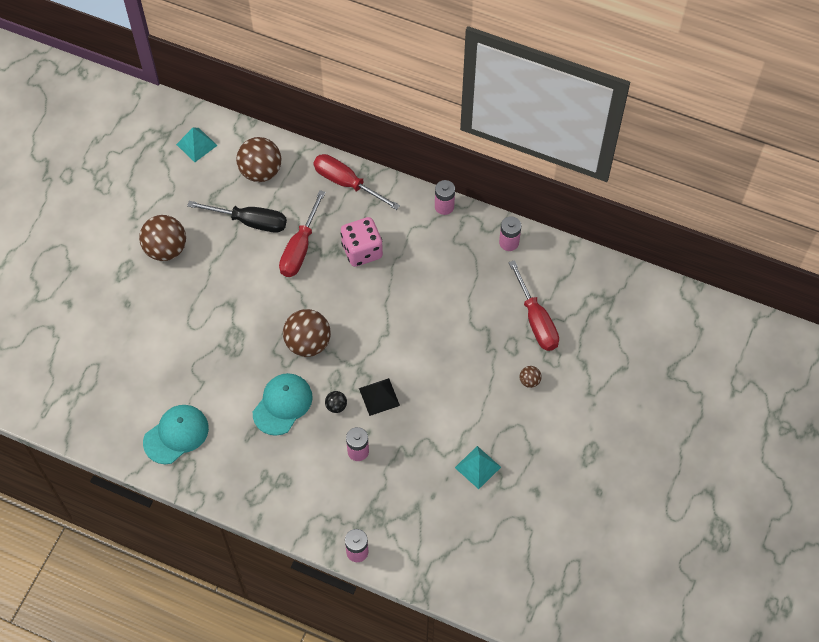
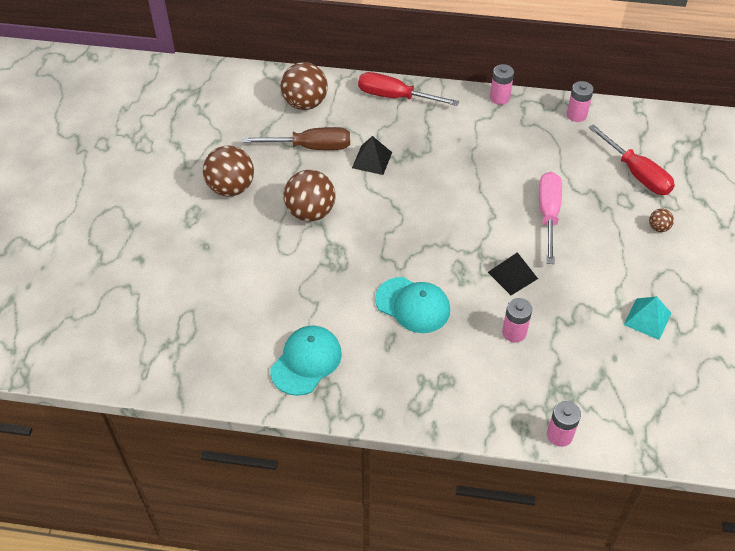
camera: 15 degrees left, 10 degrees down
turquoise pyramid [176,127,218,162] -> none
black screwdriver [187,201,287,233] -> brown screwdriver [242,127,350,150]
turquoise cap [253,373,313,436] -> turquoise cap turned 105 degrees clockwise [375,277,450,333]
red screwdriver [279,190,326,277] -> black pyramid [352,136,392,175]
brown ball [283,309,331,357] -> brown ball moved to [284,170,335,222]
black ball [325,391,347,413] -> none
pink dice [341,217,383,267] -> none
none -> pink screwdriver [539,172,562,264]

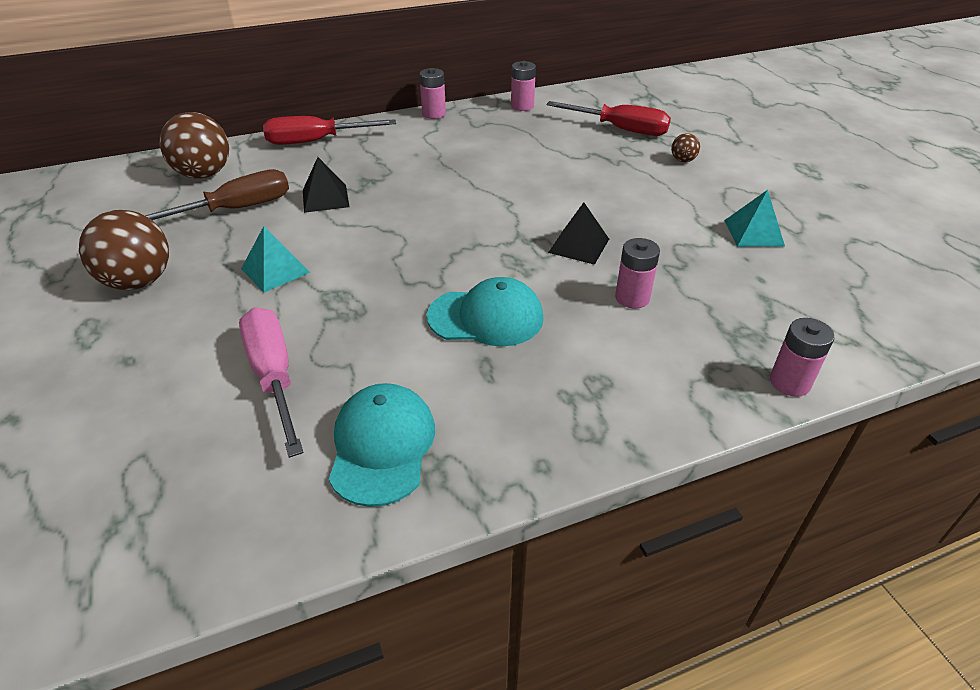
camera: 30 degrees left, 10 degrees down
brown ball [284,170,335,222] -> turquoise pyramid [241,226,310,293]
pink screwdriver [539,172,562,264] -> pink screwdriver moved to [239,307,304,458]

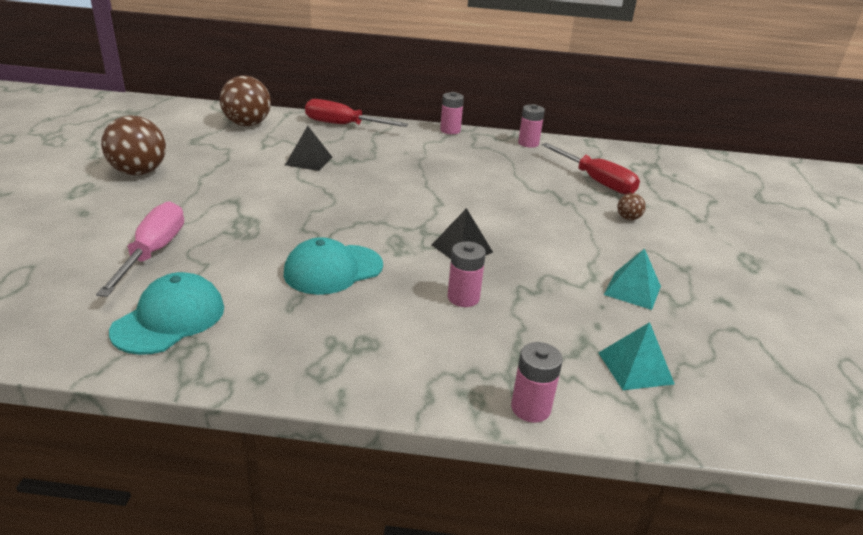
camera: 25 degrees right, 10 degrees down
brown screwdriver [145,169,289,220] -> none
turquoise pyramid [241,226,310,293] -> turquoise pyramid moved to [598,322,675,390]
turquoise cap [427,277,543,347] -> turquoise cap turned 120 degrees clockwise [284,237,383,295]

